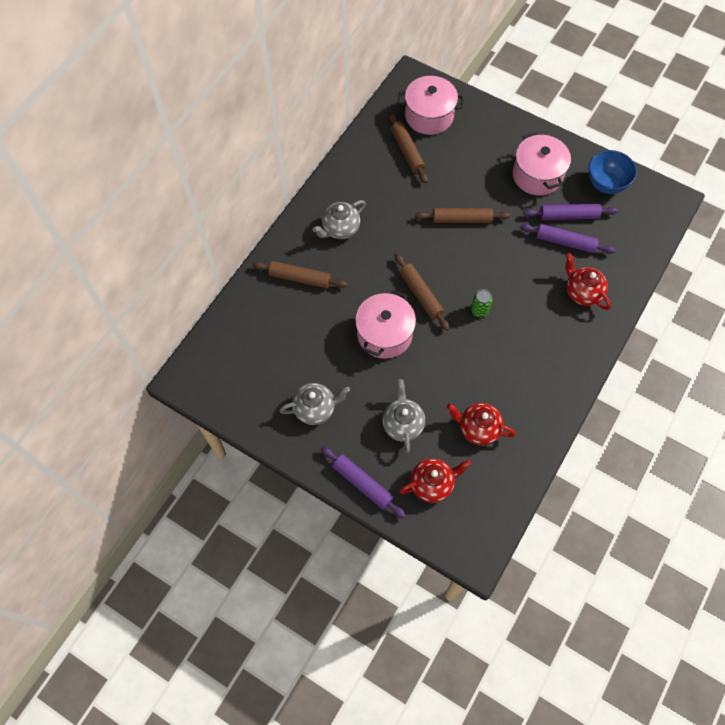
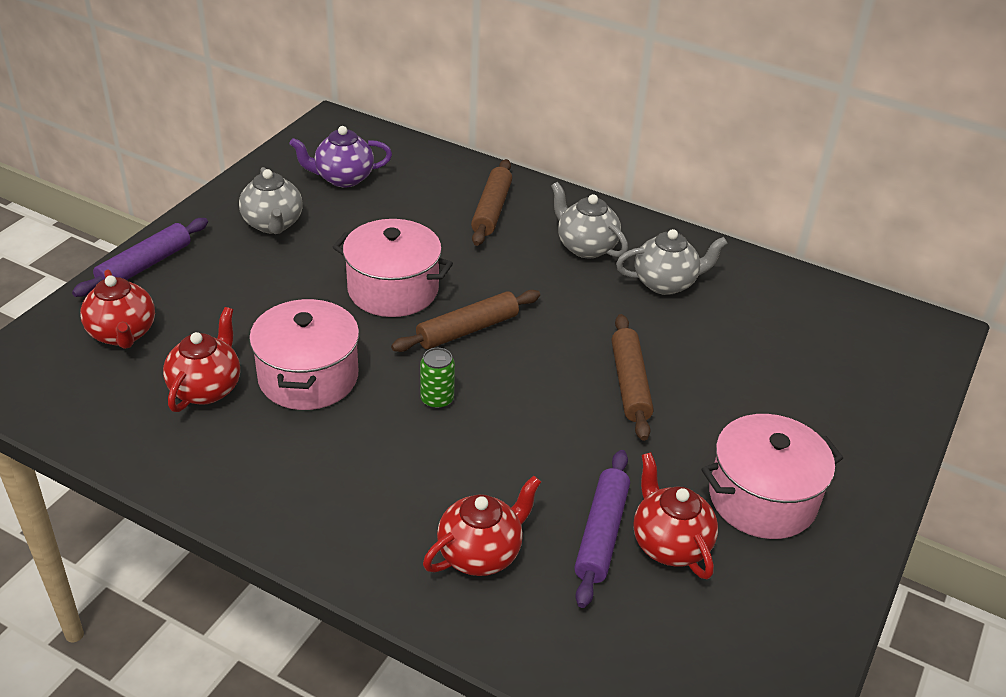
camera: 85 degrees right, 25 degrees down
grey teapot [382,379,425,453] -> grey teapot moved to [616,229,727,295]
brown rolling pin [389,113,428,183] -> none
pink pot [398,76,464,135] -> pink pot moved to [249,298,359,410]
purple rolling pin [523,204,618,220] -> red teapot [633,452,718,579]
blue bowl [589,150,637,194] -> none
none -> purple teapot [290,126,392,187]

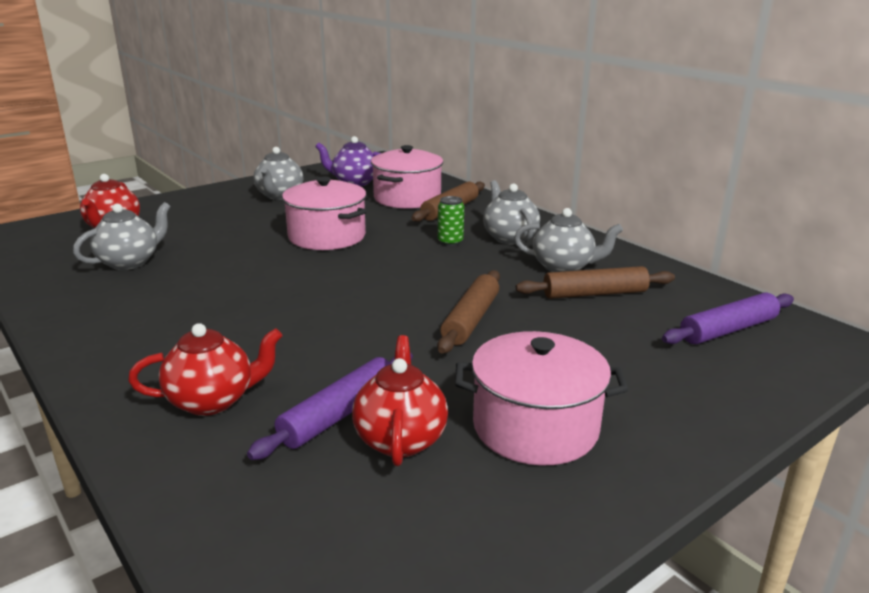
camera: 25 degrees right, 15 degrees down
purple rolling pin [72,218,208,297] -> purple rolling pin moved to [662,293,794,344]
red teapot [163,307,240,412] -> grey teapot [73,202,171,270]
pink pot [249,298,359,410] -> pink pot moved to [371,145,443,209]
brown rolling pin [391,290,540,352] -> brown rolling pin moved to [516,266,675,299]
green can [420,348,455,409] -> green can moved to [438,196,464,246]

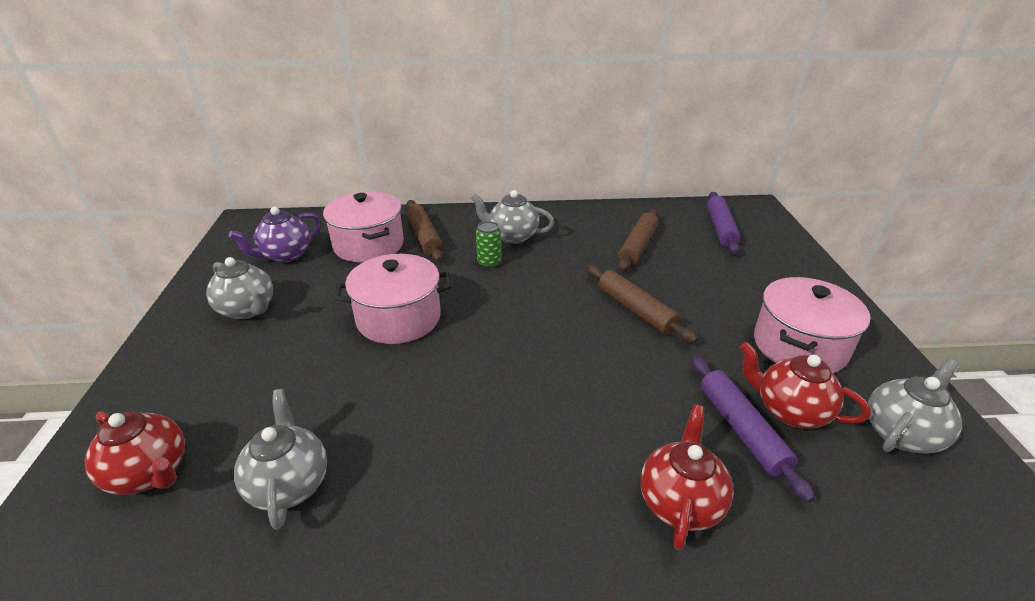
camera: 55 degrees left, 10 degrees up
grey teapot [514,208,623,272] -> grey teapot moved to [868,359,962,454]

